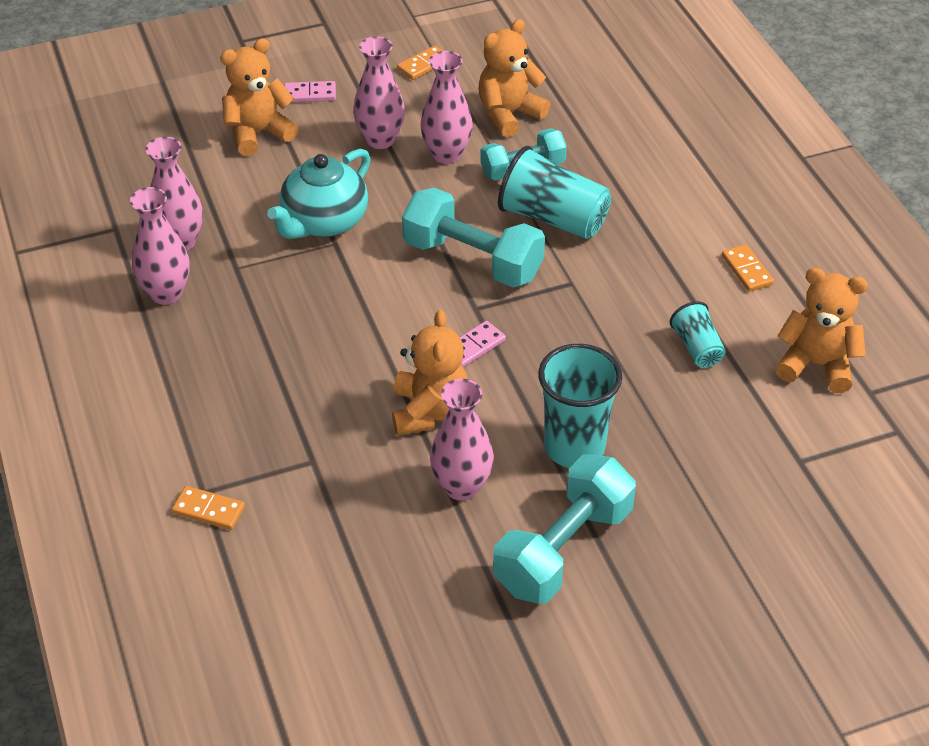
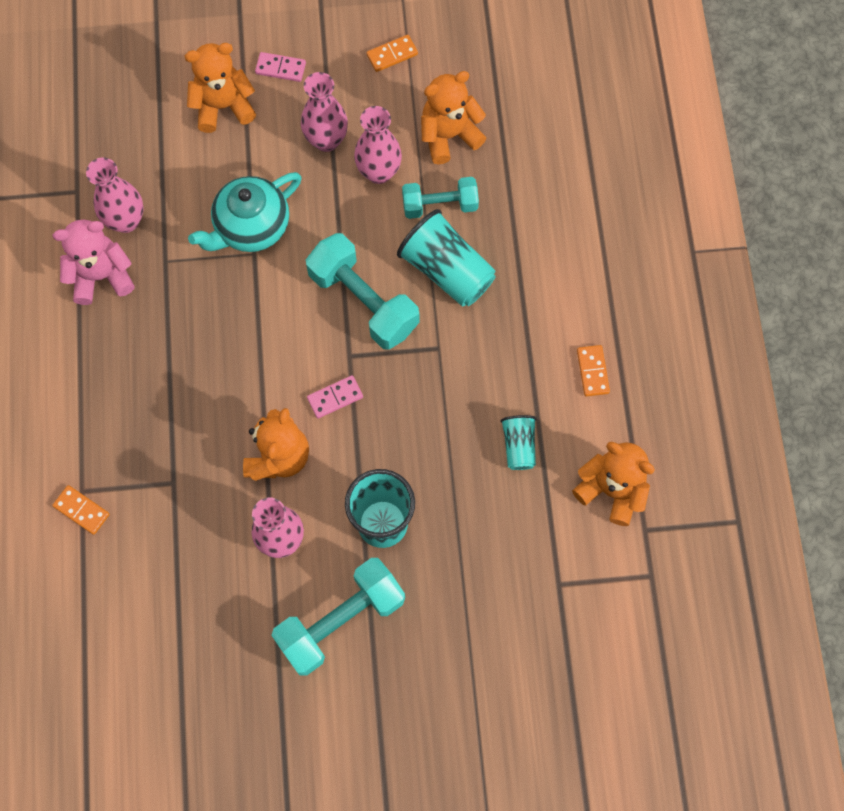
camera: 15 degrees right, 25 degrees up
pink vase [130,187,190,305] -> pink teddy bear [53,220,135,305]

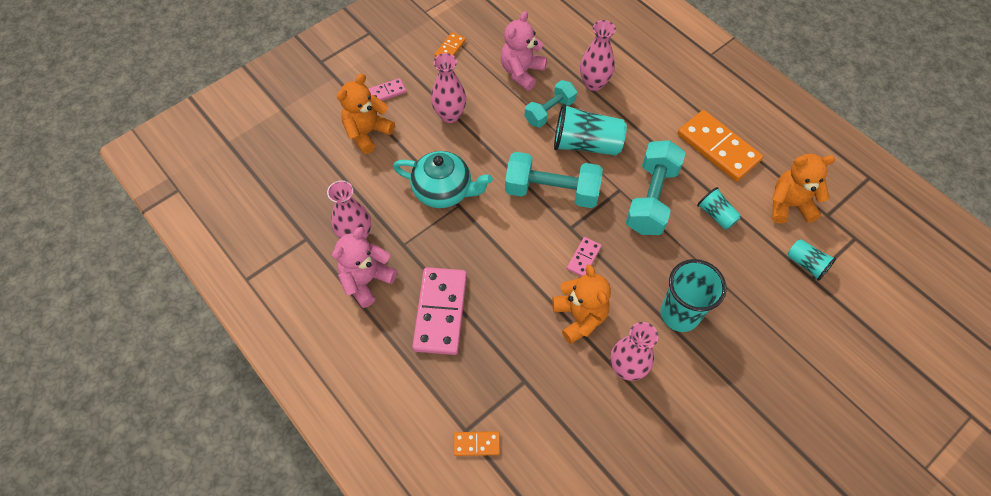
camera: 35 degrees left, 10 degrees down
turquoise teapot [188,172,302,252] -> turquoise teapot turned 90 degrees counterclockwise [393,151,493,208]
turquoise dumbbell [271,558,405,676] -> turquoise dumbbell moved to [626,140,685,235]
pink vase [354,106,402,184] -> pink vase moved to [580,20,616,91]
orange teddy bear [421,71,486,165] -> pink teddy bear [501,11,547,91]
orange domino [577,345,610,396] -> orange domino [678,110,763,181], size x2.12
none -> pink domino [412,267,467,355]
none -> turquoise cup [787,239,836,281]

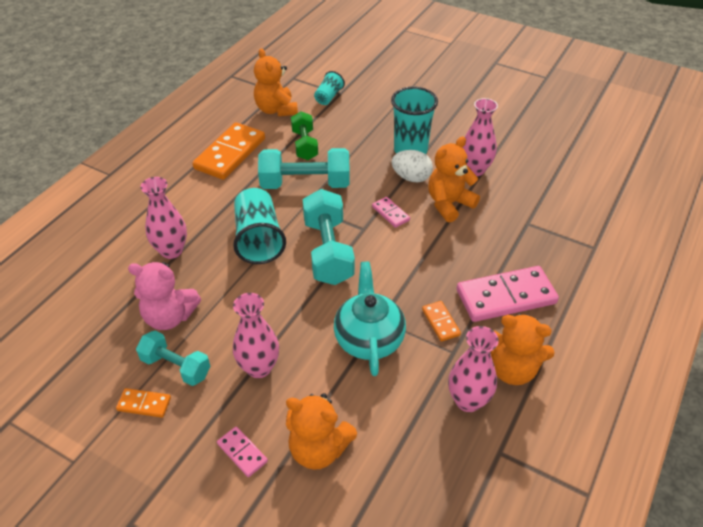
camera: 110 degrees left, 15 degrees down
pink teddy bear [332,227,397,308] -> orange teddy bear [491,314,555,385]
orange domino [454,431,500,456] -> orange domino moved to [422,301,461,342]
turquoise dumbbell [525,80,577,127] -> turquoise dumbbell moved to [136,331,210,386]
pink domino [567,237,602,277] -> pink domino turned 45 degrees clockwise [372,197,410,228]
turquoise cup [697,187,741,230] -> green dumbbell [291,111,318,160]
none -> white egg [391,150,433,182]

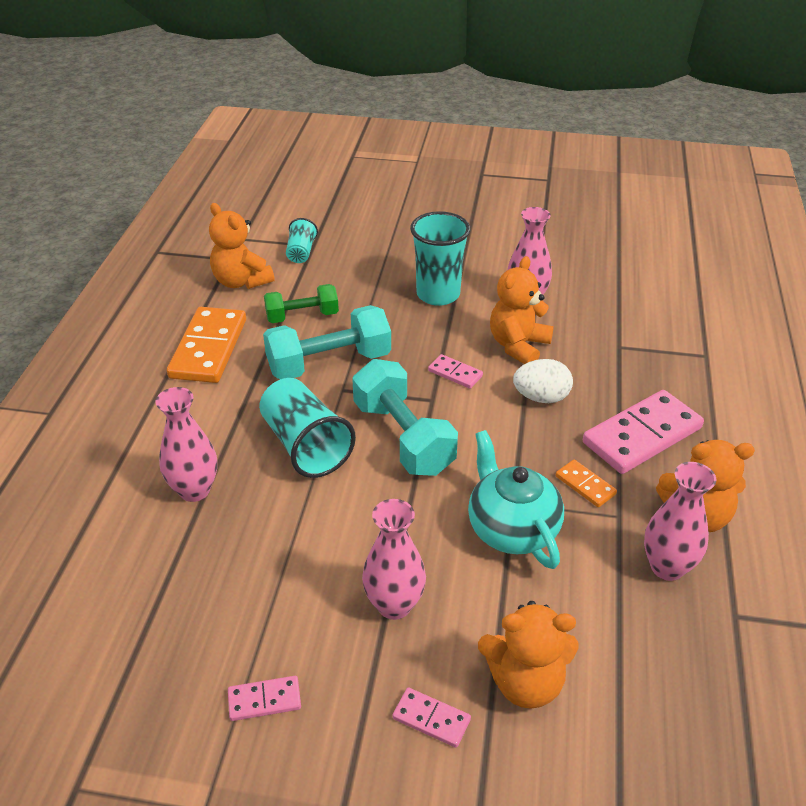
camera: 20 degrees left, 5 degrees down
orange domino [116,388,171,418] -> pink domino [228,676,301,721]
pink teddy bear [128,262,201,330] -> none
turquoise dumbbell [136,331,210,386] -> none
green dumbbell [291,111,318,160] -> green dumbbell turned 75 degrees counterclockwise [264,284,339,323]
white egg [391,150,433,182] -> white egg moved to [513,359,573,403]

